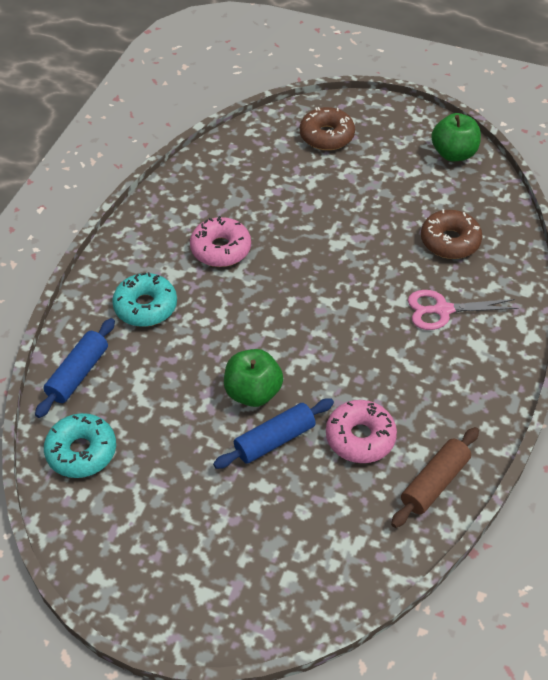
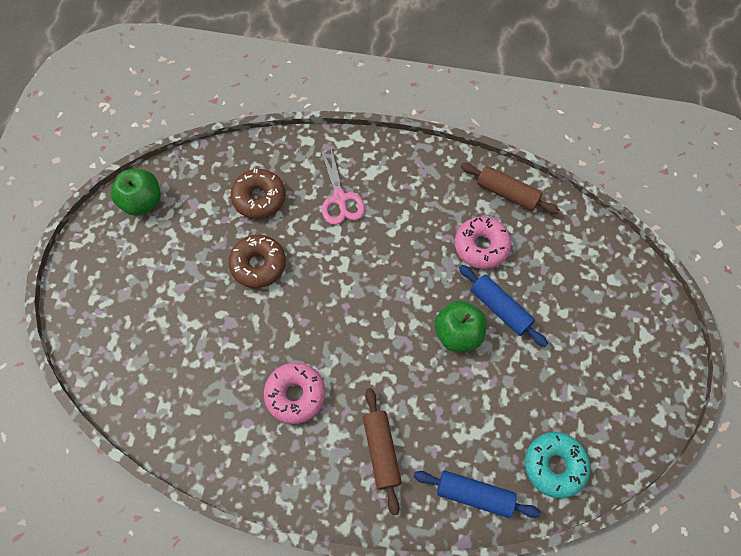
camera: 100 degrees left, 15 degrees up
turquoise donut [112,272,177,327] -> brown rolling pin [363,388,402,515]
brown donut [300,107,355,150] -> brown donut moved to [228,235,286,288]

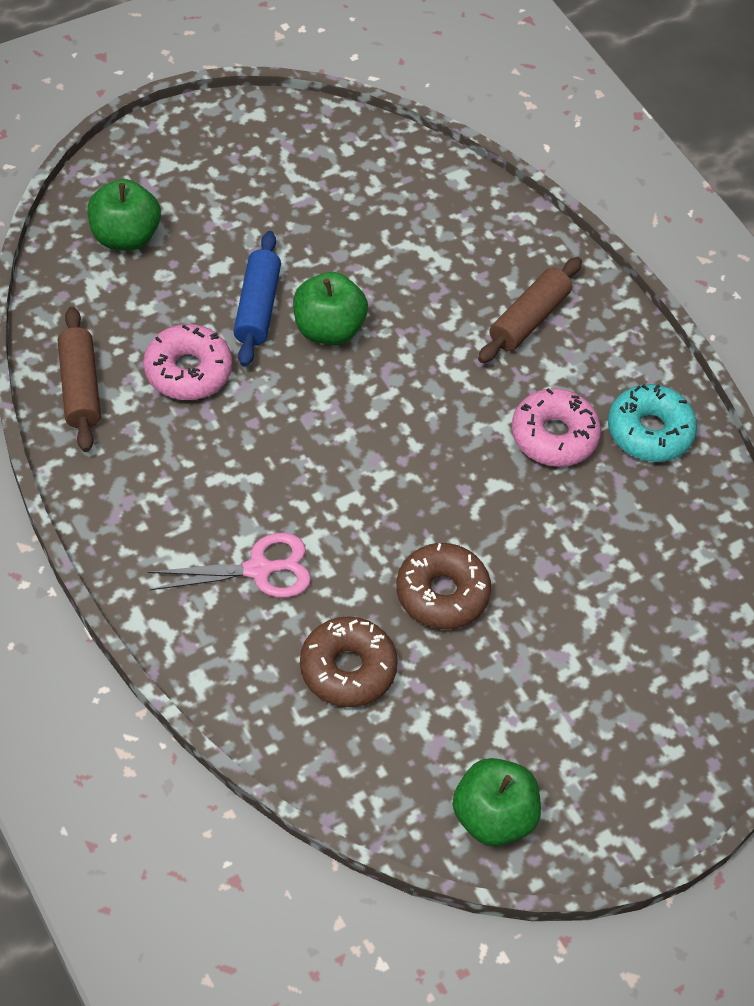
camera: 135 degrees left, 10 degrees down
pink scissors [321,147,365,225] -> pink scissors turned 45 degrees clockwise [148,533,311,598]
blue rolling pin [414,471,541,518] -> none
turquoise donut [525,432,590,498] -> turquoise donut moved to [608,384,697,462]
none -> green apple [87,179,161,251]

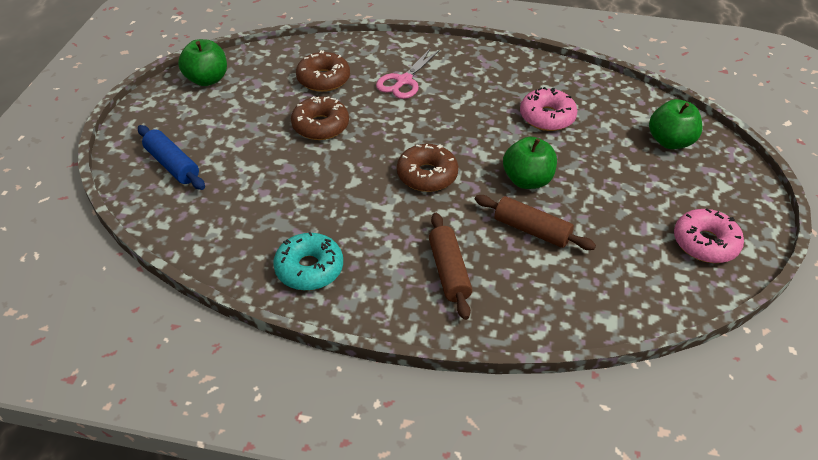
camera: 135 degrees right, 10 degrees down
brown rolling pin [58,307,101,452] -> brown rolling pin moved to [475,195,596,250]
blue rolling pin [233,231,281,367] -> blue rolling pin moved to [138,125,205,190]
pink donut [512,388,601,467] -> pink donut moved to [674,209,744,263]
none -> brown donut [397,144,459,192]

